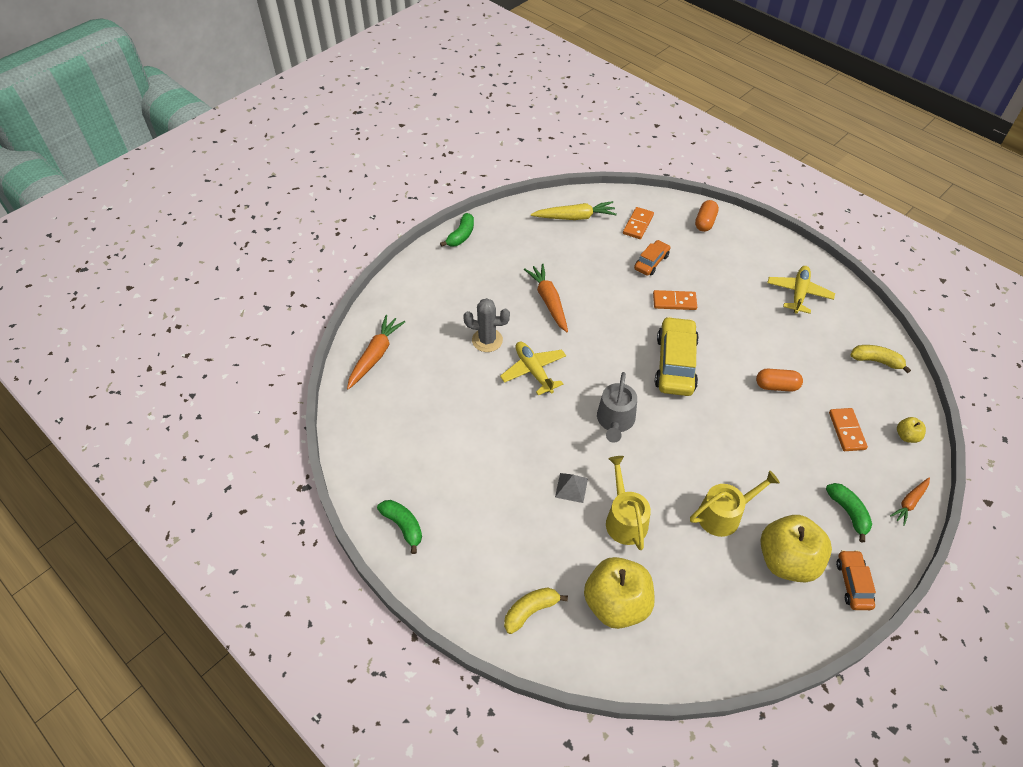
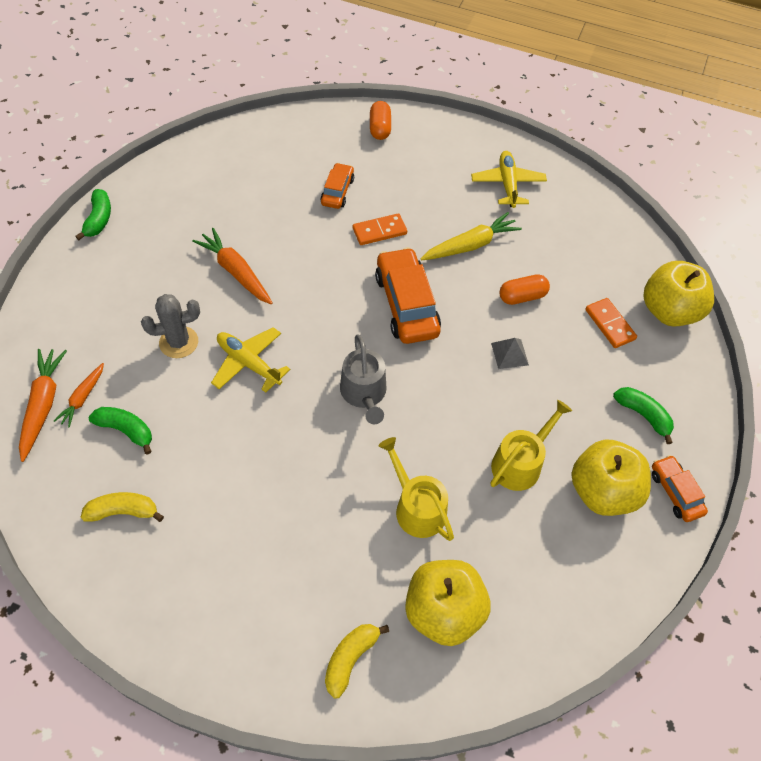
camera: 25 degrees left, 5 degrees up
green banana [377,500,422,554] -> green banana moved to [88,407,152,455]
yellow carrot [531,201,617,220] -> yellow carrot moved to [420,212,522,260]
grey pyramid [555,473,588,503] -> grey pyramid moved to [491,338,529,369]
orange domino [623,207,654,239] -> none
yellow car [655,316,699,396] -> orange car [375,247,441,344]
yellow banana [851,345,911,373] -> yellow banana moved to [81,492,164,522]
orange carrot [890,478,930,526] -> orange carrot moved to [54,363,104,428]
yellow apple [897,417,926,443] -> yellow apple [643,261,714,327], size x2.26

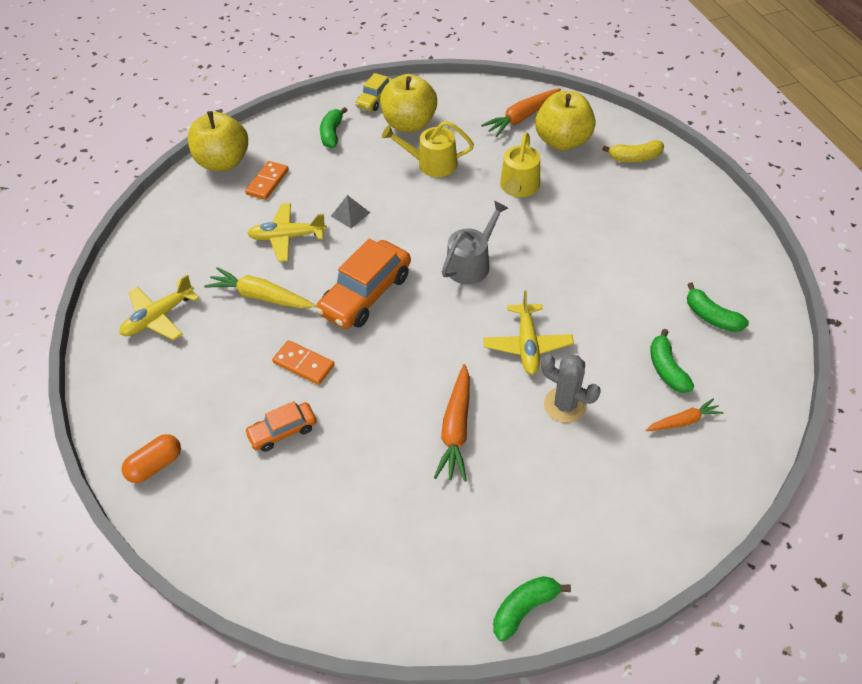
camera: 125 degrees left, 5 degrees down
orange carrot [19,349,67,462] -> orange carrot moved to [481,88,561,137]
yellow banana [81,492,164,522] -> green banana [687,283,749,332]
orange capsule [499,274,550,305] -> yellow plane [247,203,327,262]
orange car [652,455,708,522] -> yellow car [355,73,392,111]

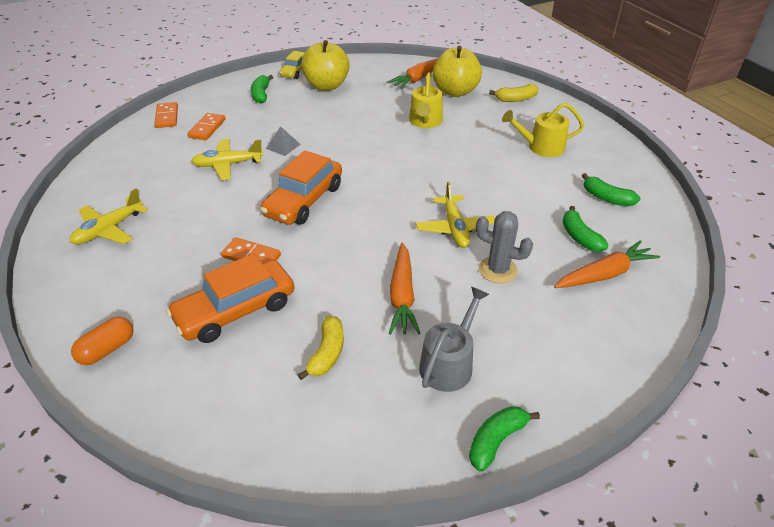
camera: 10 degrees left, 10 degrees down
yellow apple [188,111,248,171] -> orange domino [154,102,178,128]
yellow carrot [204,267,316,309] -> none
orange car [245,401,317,452] -> orange car [166,253,294,343], size x1.79
yellow watering can [382,121,474,177] -> yellow watering can moved to [502,103,584,157]
grey watering can [442,201,508,284] -> grey watering can moved to [419,287,489,392]
orange carrot [646,398,723,431] -> orange carrot [554,240,660,288], size x1.64
none -> yellow banana [298,316,344,380]

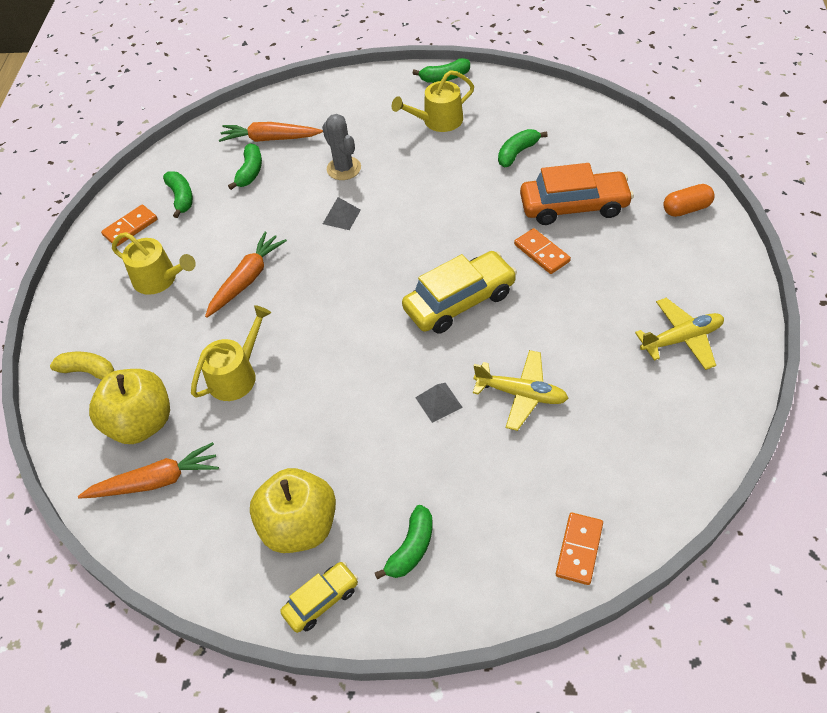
camera: 145 degrees left, 10 degrees up
orange domino [187,113,225,140] -> orange domino moved to [101,205,157,246]
orange car [260,150,342,225] -> yellow car [402,251,517,334]
yellow banana [298,316,344,380] -> green banana [498,129,548,167]
orange carrot [389,243,421,335] -> orange carrot moved to [205,231,287,318]
yellow plane [416,182,495,248] -> grey pyramid [323,197,361,230]
grey watering can [419,287,489,392] -> yellow watering can [392,70,474,132]

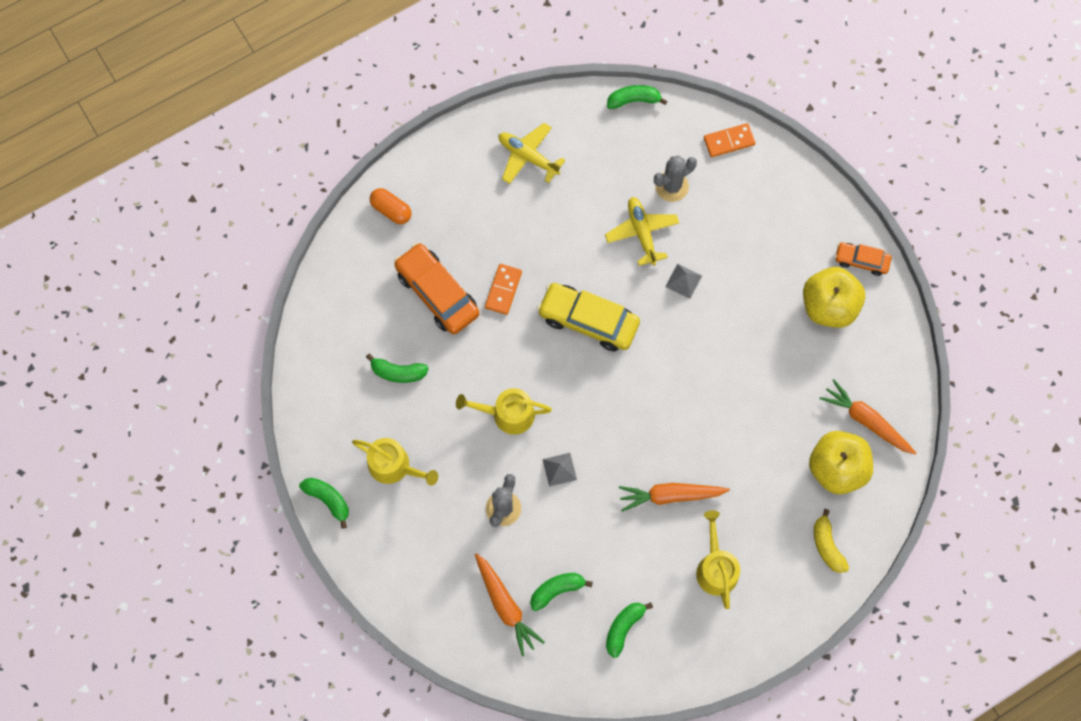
camera: 130 degrees left, 20 degrees up
orange domino [101,205,157,246] -> none
yellow watering can [191,305,271,401] -> yellow watering can moved to [456,388,552,435]
yellow car [280,562,358,633] -> orange car [835,242,892,276]
green banana [375,505,433,579] -> green banana moved to [607,85,667,109]
none -> grey cactus [654,155,697,202]

